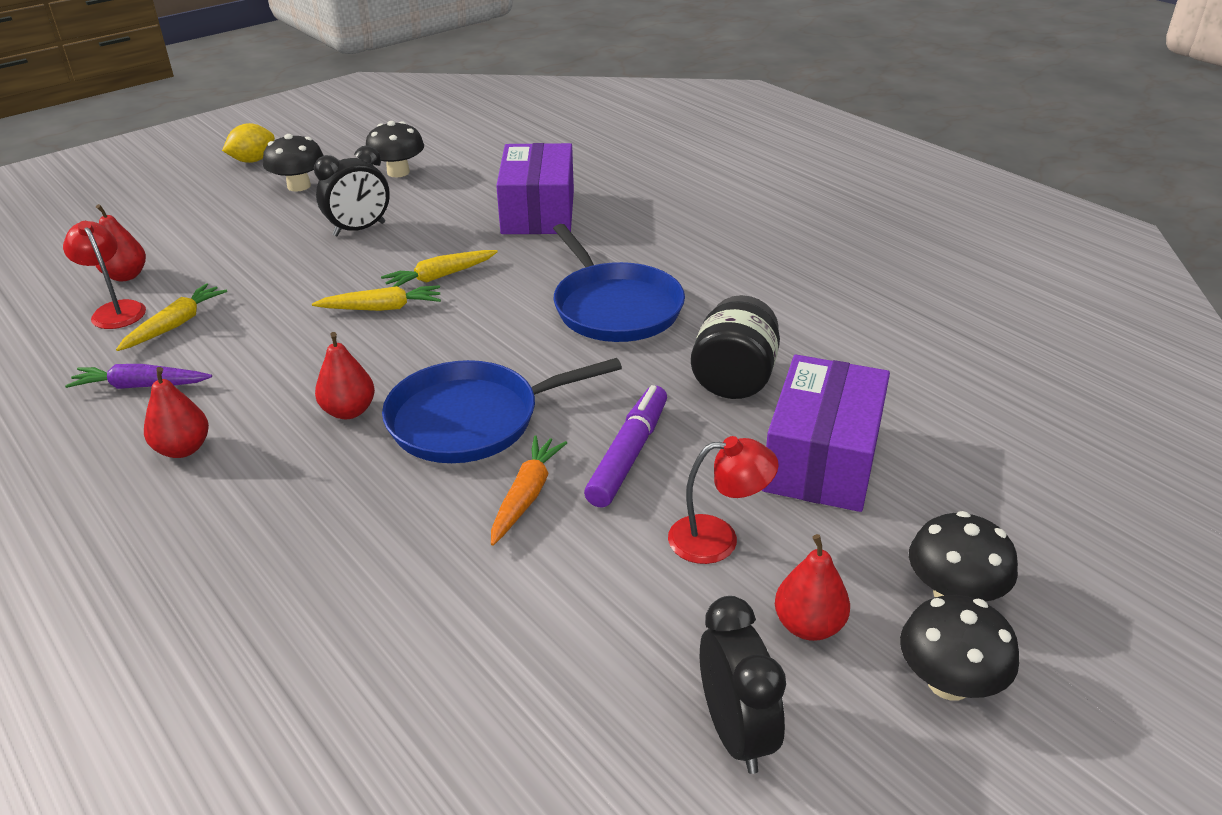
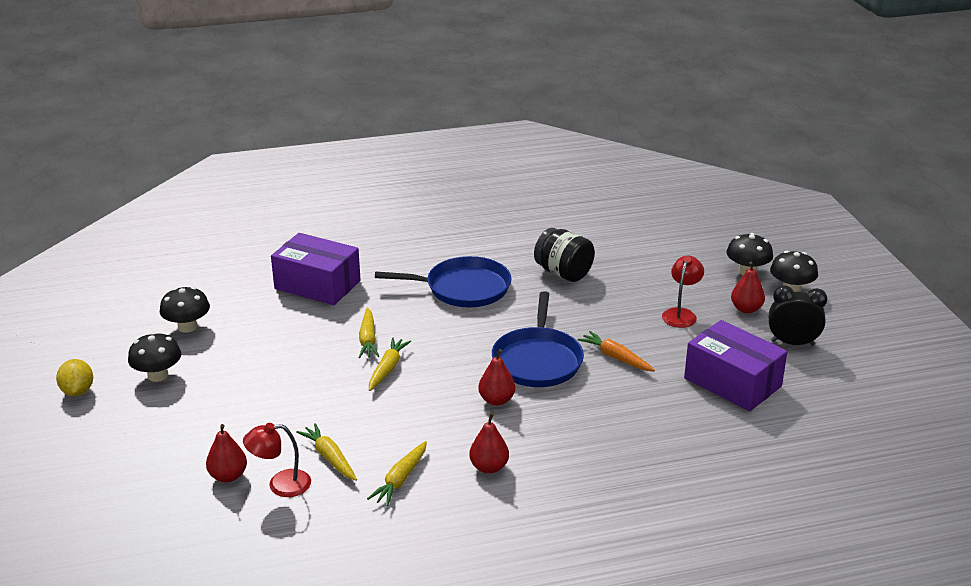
camera: 65 degrees left, 5 degrees down
purple carrot [65,364,212,389] -> yellow carrot [367,441,427,506]
black clock [314,145,390,236] -> none
purple marker [584,385,667,508] -> none
purple box [762,355,890,512] -> purple box moved to [684,320,787,411]

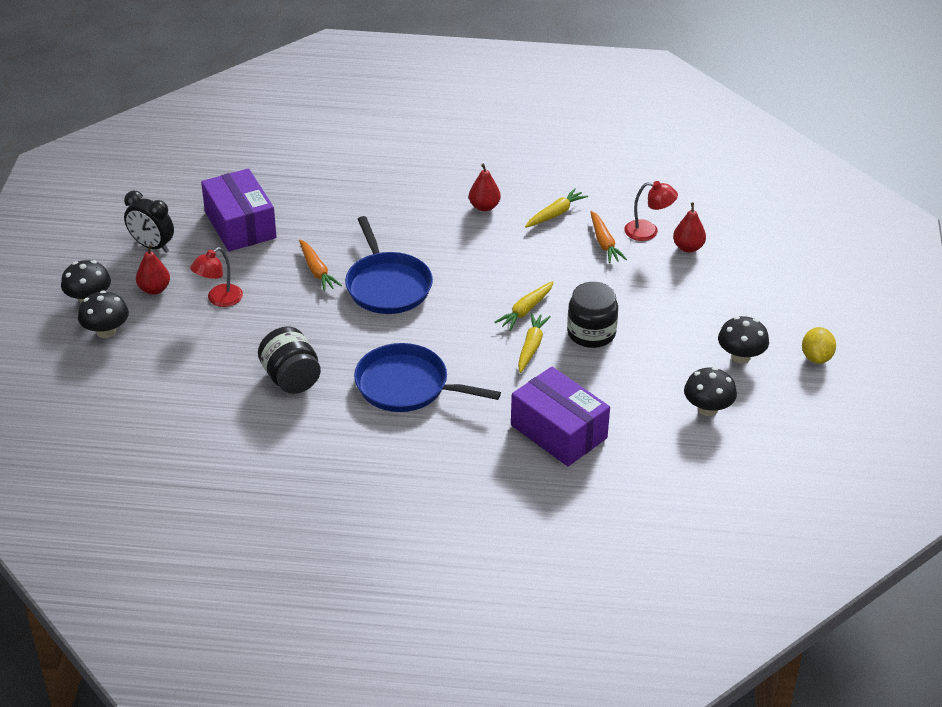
camera: 160 degrees left, 10 degrees up
yellow carrot [296,423,357,481] -> orange carrot [590,211,627,263]
red pear [478,349,515,406] -> none
blue pan [492,291,584,387] -> blue pan turned 135 degrees clockwise [345,216,433,314]
none -> black jar [567,282,618,348]

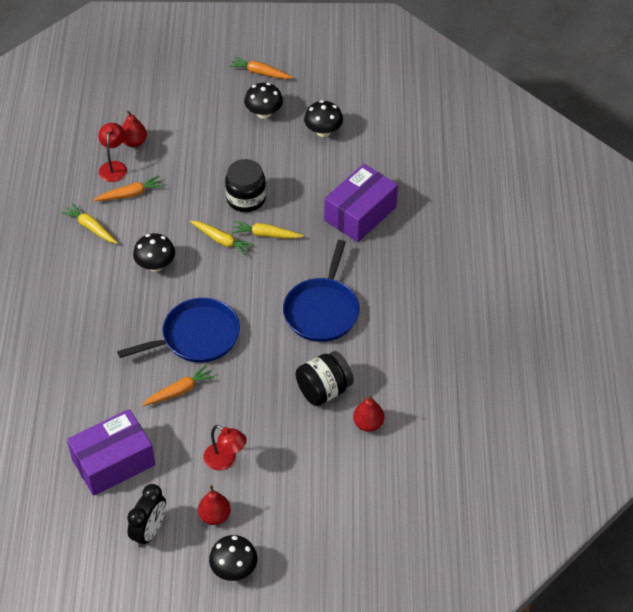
camera: 95 degrees left, 10 degrees up
black mushroom [78,290,129,338] -> black mushroom moved to [133,233,175,271]
red pear [469,163,501,211] -> red pear moved to [353,396,384,432]
yellow lemon [802,327,836,364] -> orange carrot [229,56,293,79]

